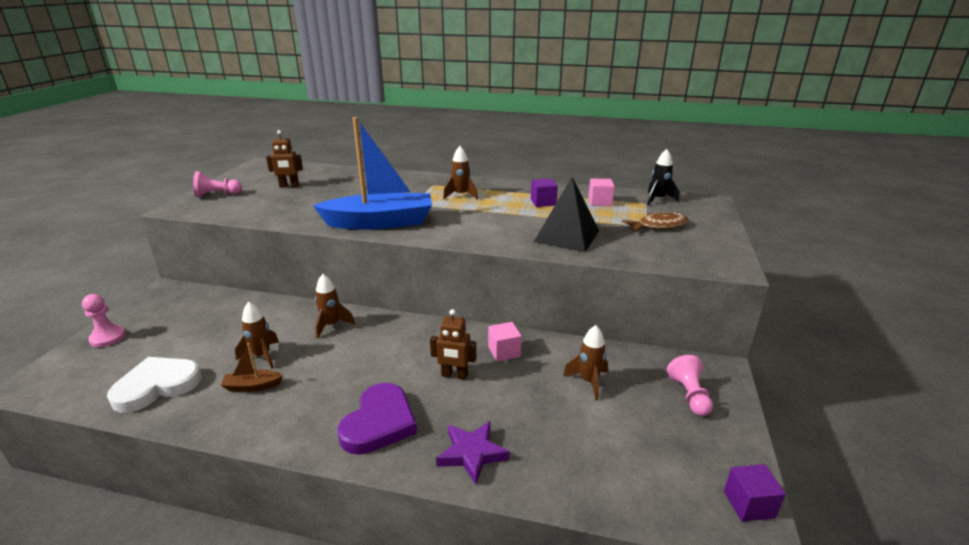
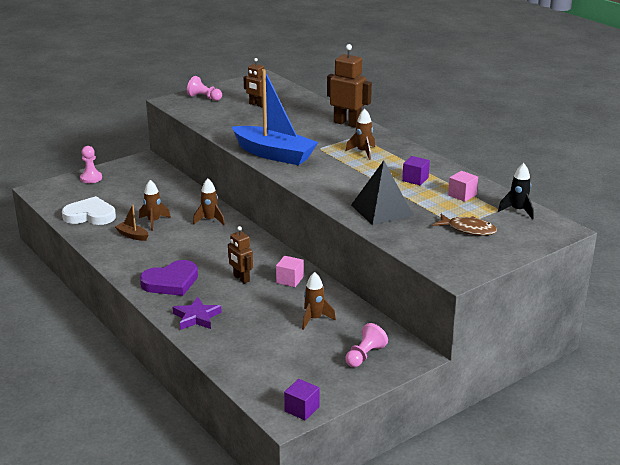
camera: 40 degrees right, 0 degrees up
none -> brown robot [327,44,372,128]

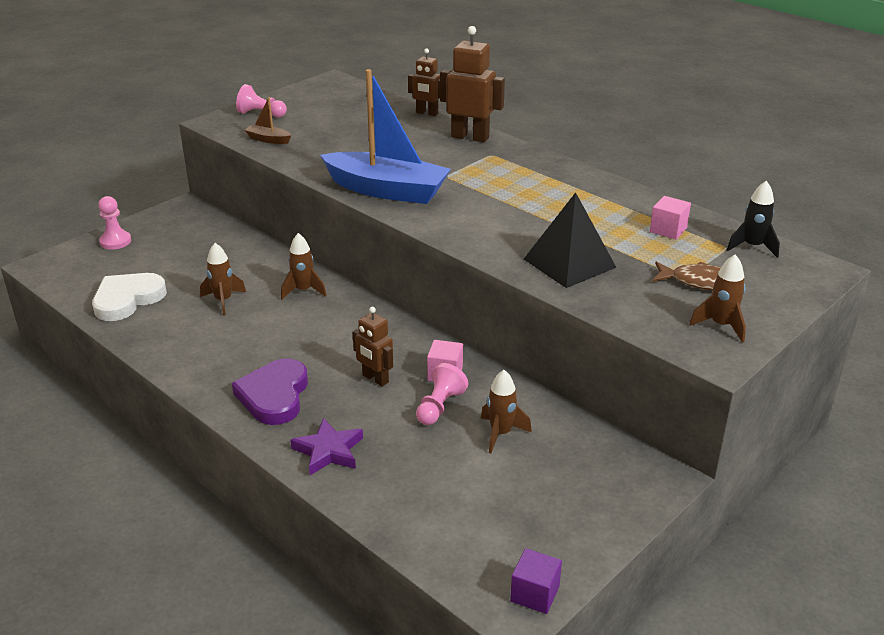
camera: 10 degrees left, 5 degrees up
white heart [62,196,116,225] -> white heart turned 45 degrees counterclockwise [92,273,167,321]
brown boat [115,205,148,241] -> brown boat moved to [245,97,291,144]
purple heart [140,260,198,296] -> purple heart turned 135 degrees clockwise [232,358,308,425]
brown robot [243,58,264,107] -> brown robot moved to [408,48,440,116]
pink pawn [345,323,388,367] -> pink pawn moved to [416,363,468,425]
brown rocket [346,109,375,160] -> brown rocket moved to [689,254,746,343]
purple cube [402,156,430,185] -> none

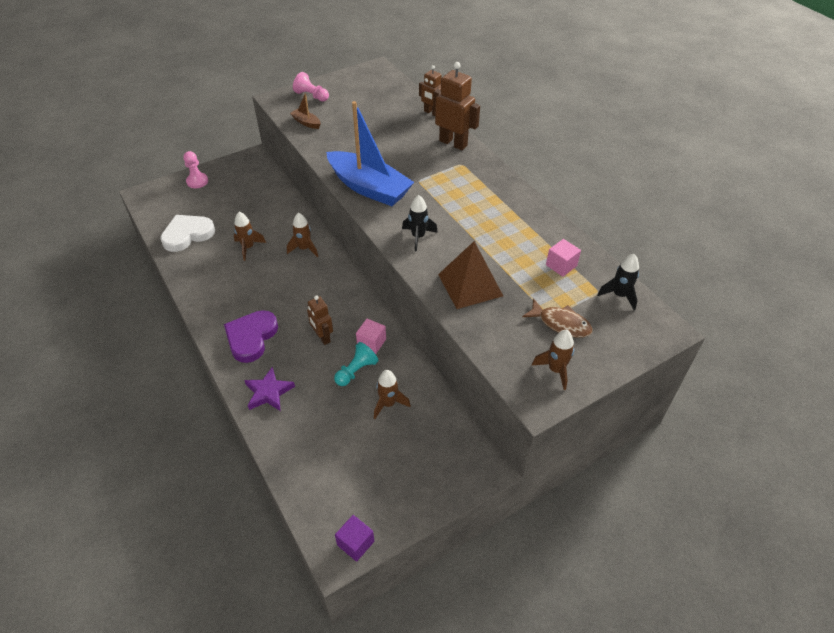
camera: 15 degrees right, 15 degrees up
pink pawn [416,363,468,425] -> turquoise pawn [334,342,379,386]
black pyramid [524,192,616,288] -> brown pyramid [438,241,503,309]
none -> black rocket [402,195,438,251]

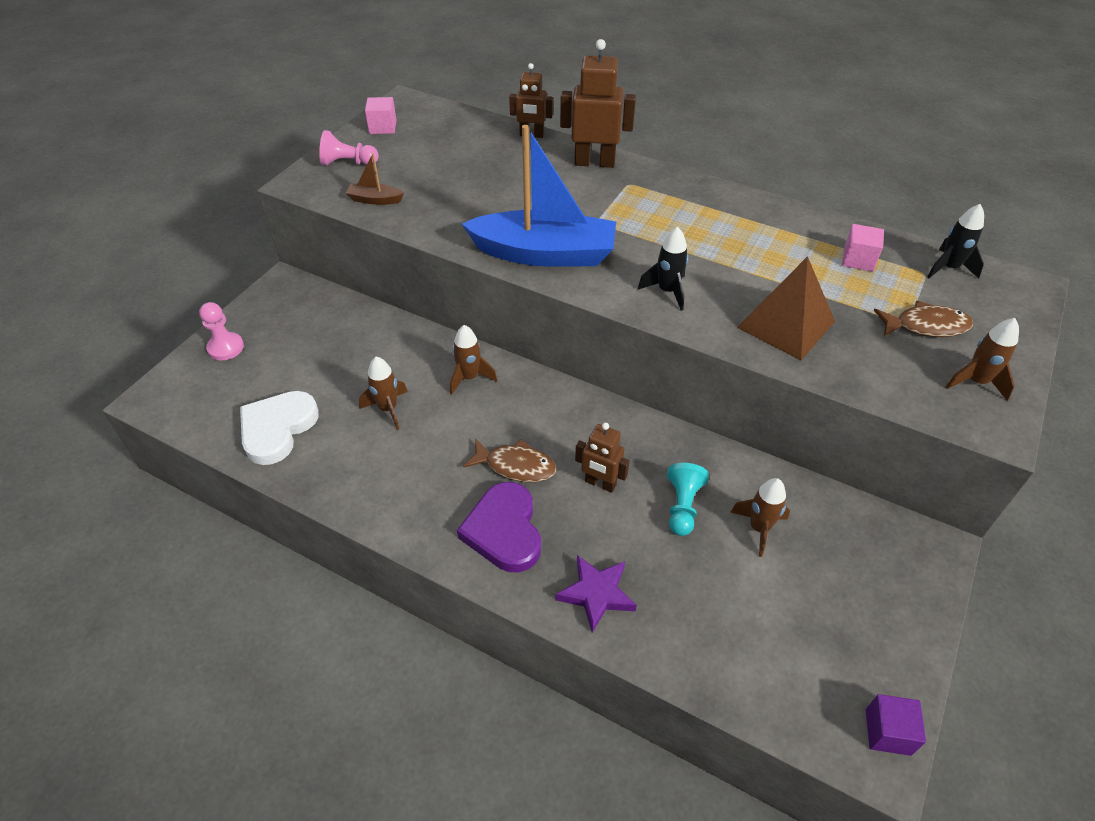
camera: 30 degrees left, 0 degrees up
pink cube [356,319,386,354] -> pink cube moved to [365,97,396,134]
none -> brown fish [463,438,556,482]

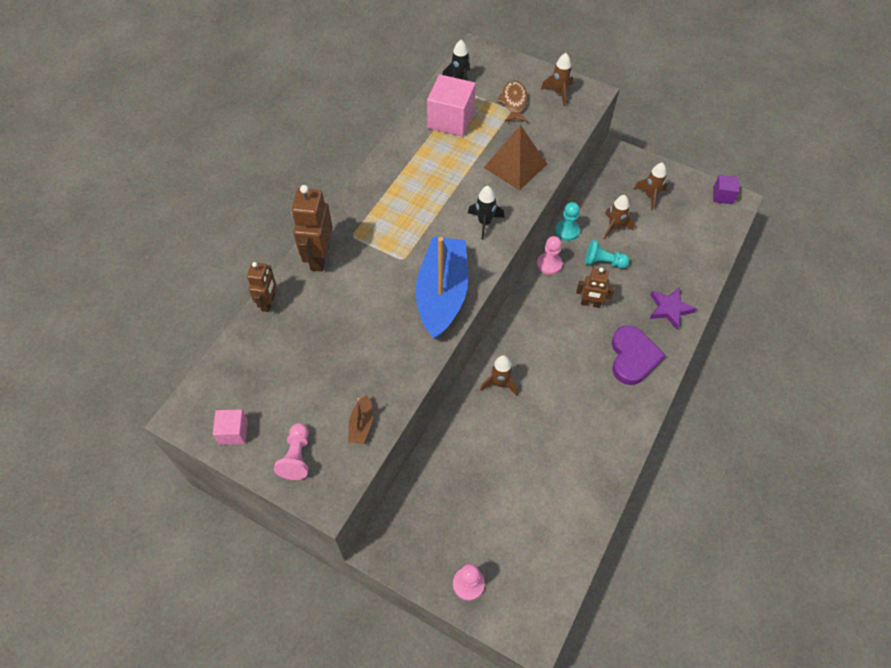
camera: 90 degrees left, 10 degrees up
white heart [240,391,319,465] -> none
brown rocket [359,357,408,430] -> brown rocket moved to [634,162,668,211]
purple heart [457,482,541,572] -> purple heart turned 75 degrees counterclockwise [612,326,666,385]
brown fish [463,438,556,482] -> none
brown robot [575,423,629,493] -> brown robot turned 75 degrees clockwise [576,268,615,308]
pink cube [842,224,884,272] -> pink cube [427,74,476,137], size x1.85
none -> pink pawn [537,236,563,275]
none -> turquoise pawn [555,202,580,241]

